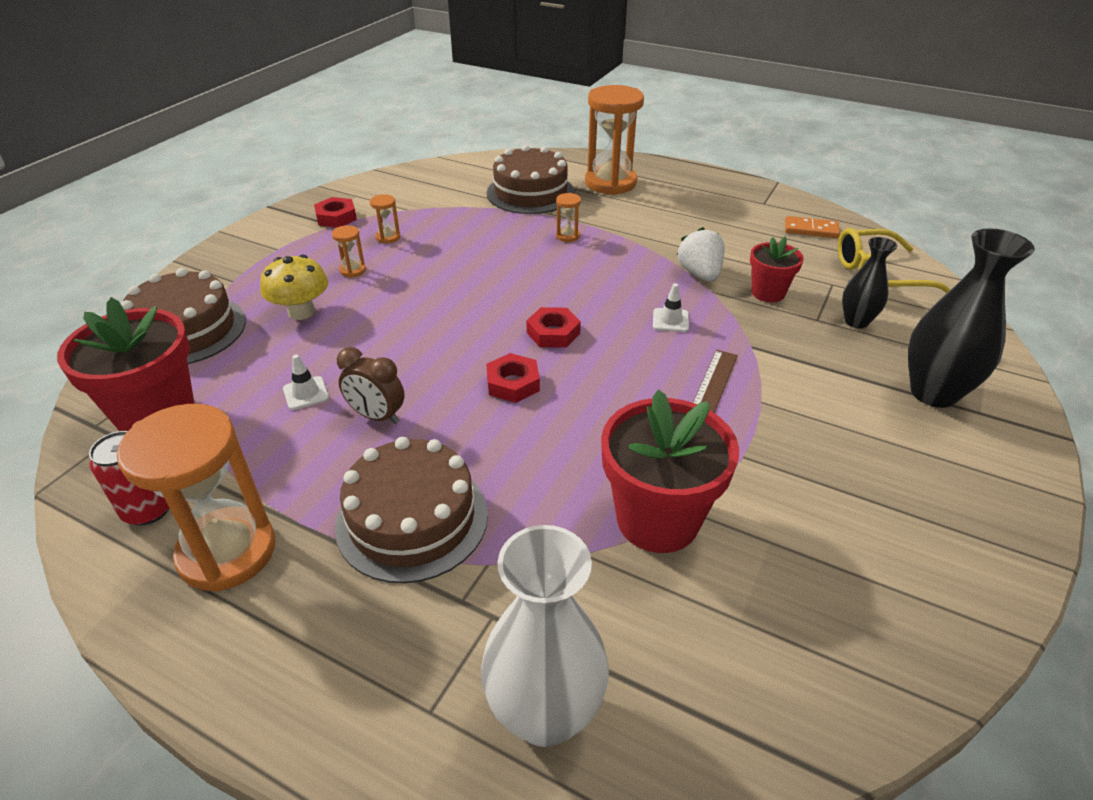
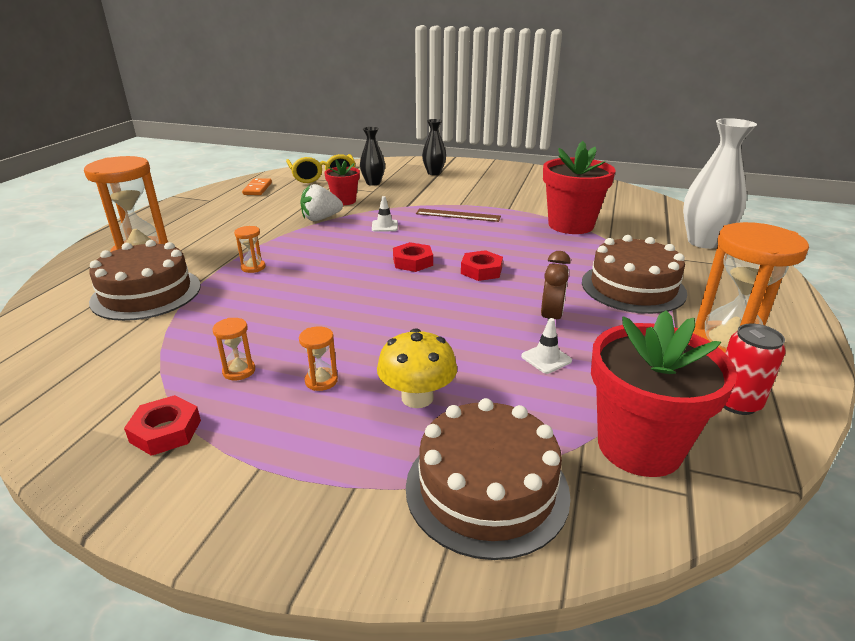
camera: 100 degrees left, 10 degrees down
black vase [908,228,1035,408] -> black vase [422,119,446,175], size x0.58

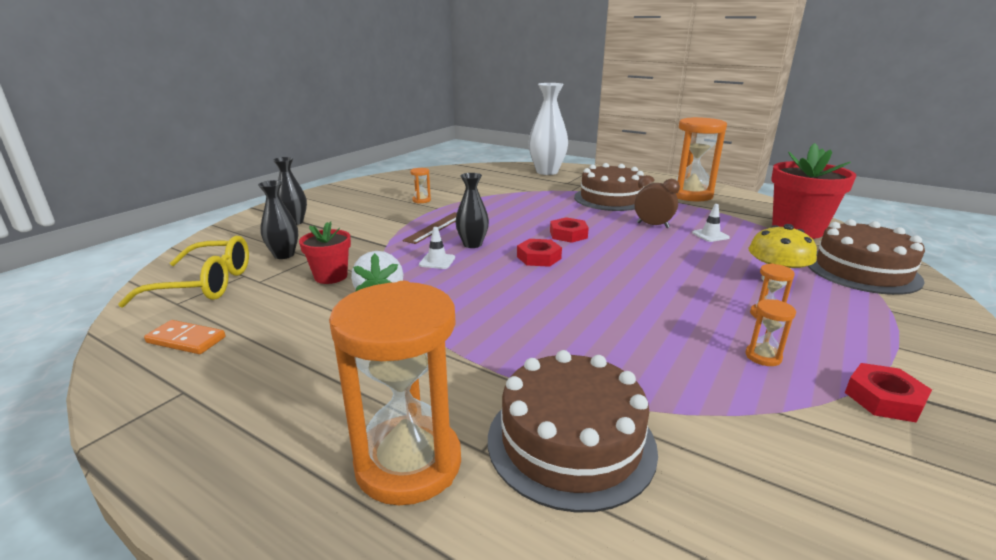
camera: 75 degrees left, 5 degrees down
orange hourglass [234,226,266,273] -> orange hourglass moved to [410,168,431,203]
red flower pot [543,141,615,234] -> none
red can [723,324,786,415] -> none
none -> black vase [455,173,489,248]

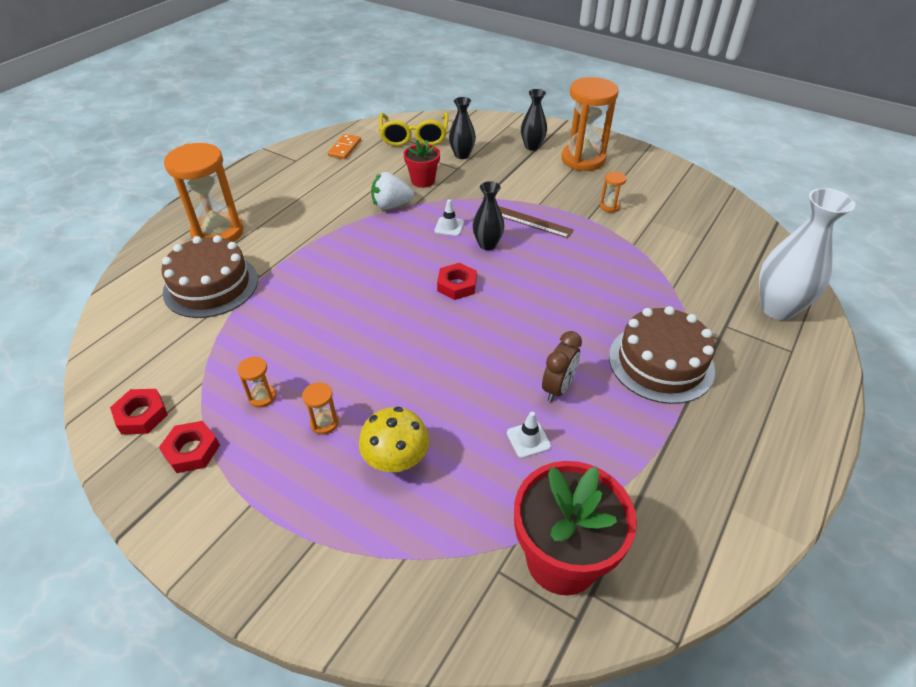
camera: 90 degrees right, 20 degrees up
red nut [550,217,589,243] -> red nut moved to [110,389,168,434]
orange hourglass [676,117,727,202] -> orange hourglass moved to [561,77,619,171]
brown cake [808,219,925,295] -> none

